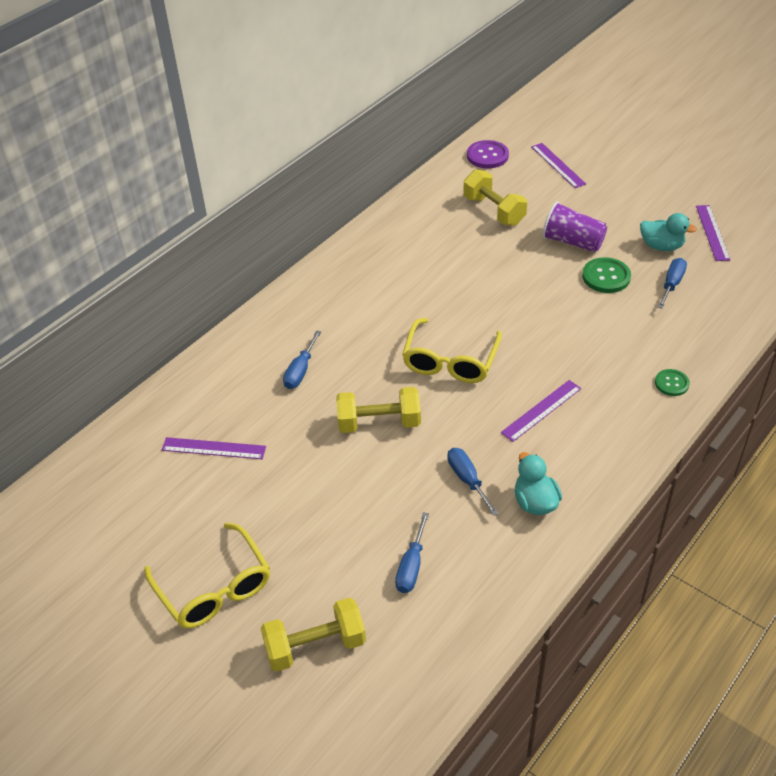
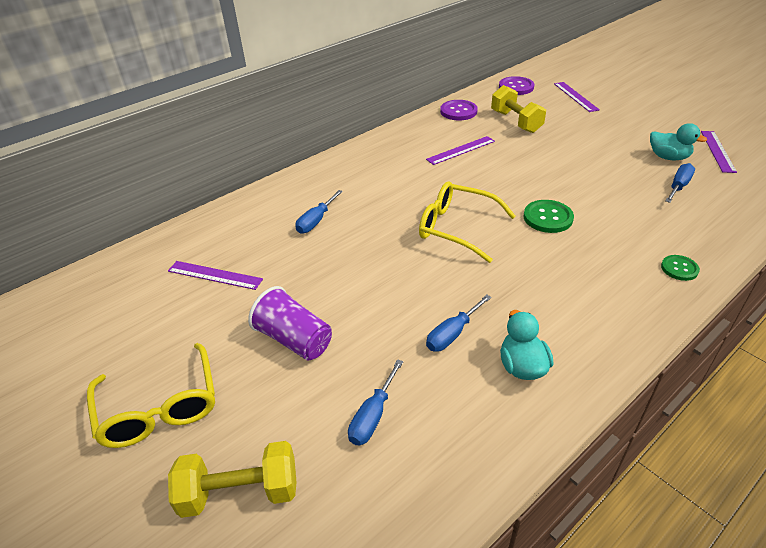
camera: 10 degrees right, 5 degrees down
yellow dumbbell [336,387,421,433] -> none
yellow glasses [402,318,502,383] -> yellow glasses turned 90 degrees clockwise [419,181,516,263]
blue screwdriver [447,448,499,516] -> blue screwdriver turned 120 degrees counterclockwise [426,294,492,352]
purple ruler [501,380,581,442] -> purple ruler moved to [426,136,495,165]
purple cup [542,201,607,252] -> purple cup moved to [248,286,332,361]
green button [582,257,631,293] -> green button moved to [524,200,574,233]
none -> purple button [440,100,478,120]

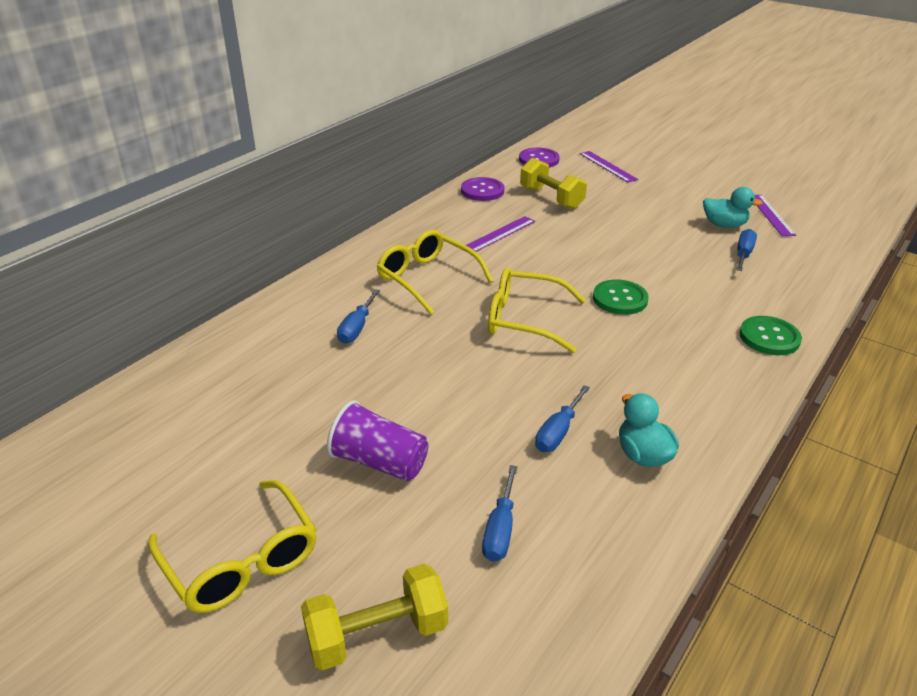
camera: 15 degrees left, 5 degrees down
purple ruler [168,261,263,290] -> none
green button [661,255,700,281] -> green button [739,316,802,355], size x1.57
none -> yellow glasses [377,230,493,315]

